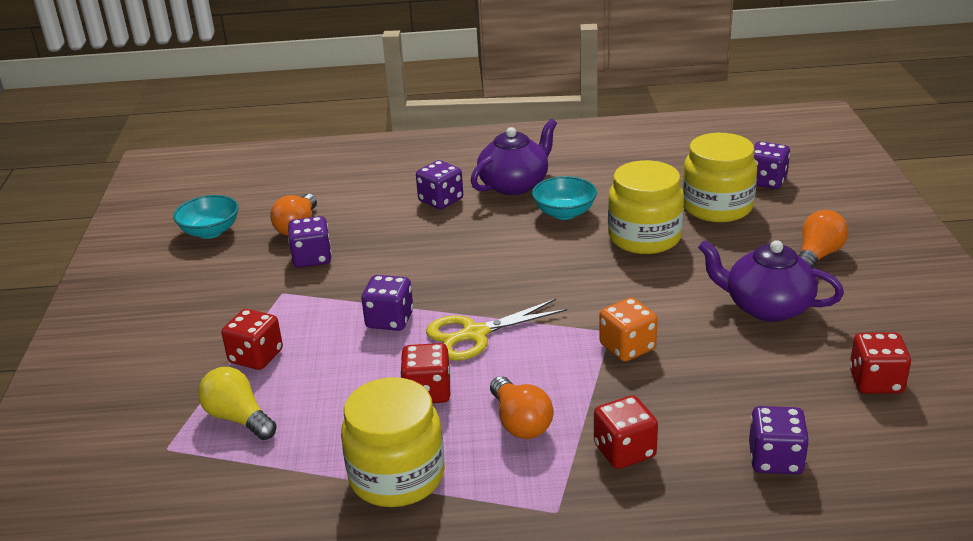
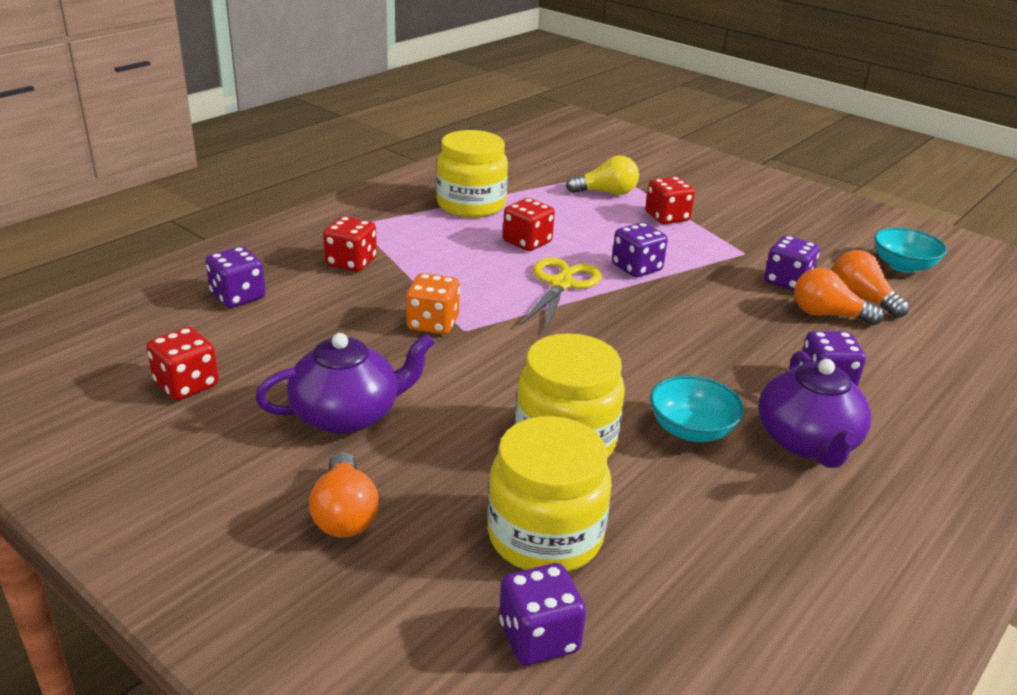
camera: 130 degrees right, 0 degrees up
orange light bulb [490,376,553,439] -> orange light bulb moved to [794,268,884,325]

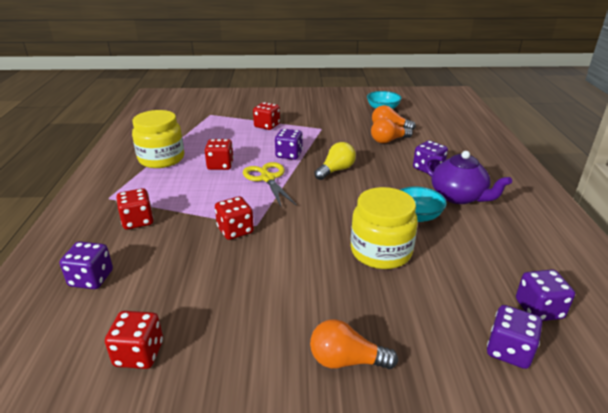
camera: 40 degrees left, 0 degrees up
purple teapot [255,333,435,434] -> none
orange light bulb [309,452,379,538] -> orange light bulb turned 150 degrees clockwise [310,319,398,369]
orange dice [406,273,460,335] -> red dice [215,196,254,240]
yellow jar [487,416,612,572] -> none
yellow light bulb [566,155,639,195] -> yellow light bulb moved to [314,142,356,180]
purple dice [764,235,820,291] -> purple dice moved to [516,269,575,321]

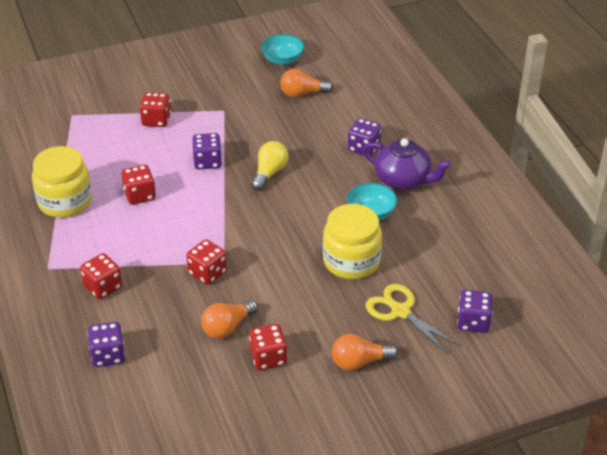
camera: 20 degrees left, 10 degrees up
red dice [105,311,163,369] -> red dice moved to [249,324,287,370]
yellow scissors [243,162,297,208] -> yellow scissors moved to [365,284,461,355]
orange light bulb [371,118,413,143] -> orange light bulb moved to [201,300,258,339]
purple dice [516,269,575,321] -> none

